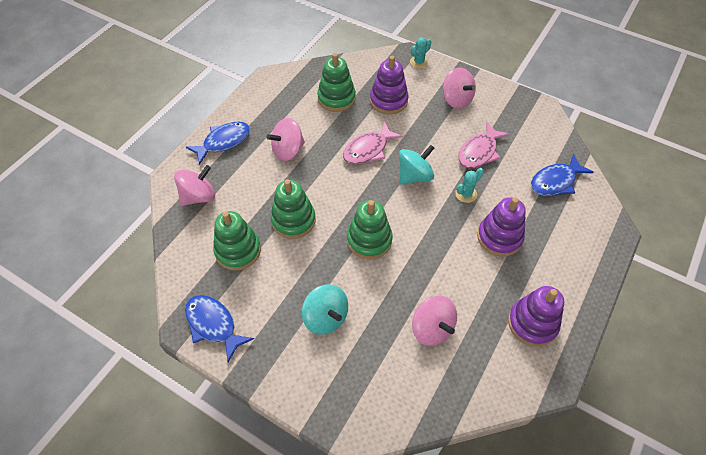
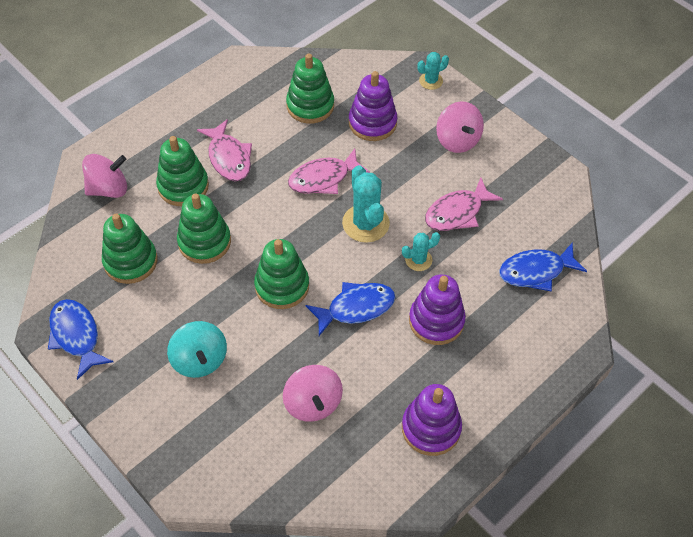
camera: 15 degrees right, 0 degrees up
blue fish [186,122,250,165] -> blue fish moved to [306,282,395,336]
pink spinning top [267,118,305,161] -> pink fish [197,119,252,181]
turquoise spinning top [399,145,434,185] -> turquoise cactus [342,165,390,243]
none -> green stacking toy [156,136,209,206]

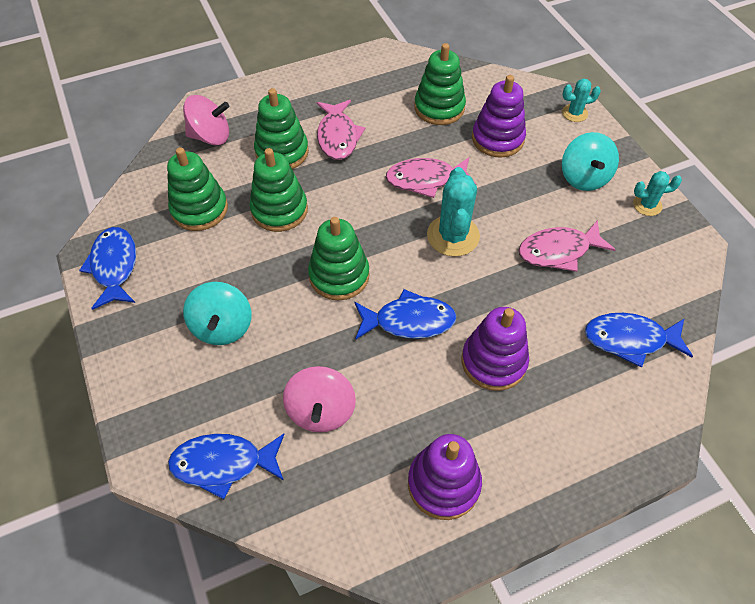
camera: 20 degrees right, 0 degrees up
turquoise cactus [402,232,440,271] -> turquoise cactus moved to [633,171,682,216]
pink spinning top [436,102,484,153] -> turquoise spinning top [562,132,619,191]
none -> blue fish [168,434,285,499]

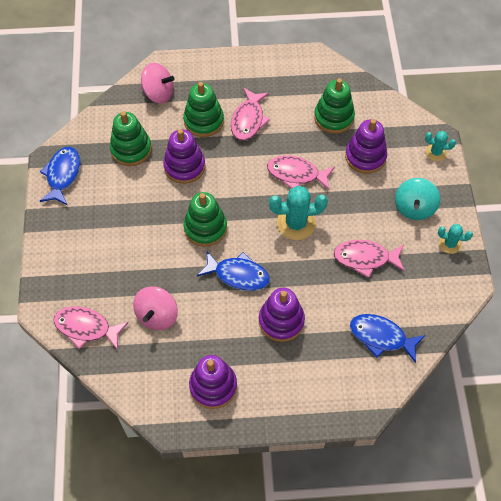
camera: 20 degrees right, 5 degrees up
blue fish [168,434,285,499] -> pink fish [53,306,129,350]
turquoise spinning top [183,282,251,345] -> none
green stacking toy [249,148,308,232] -> purple stacking toy [163,129,205,184]
turquoise cactus [427,167,480,257] -> turquoise cactus turned 60 degrees clockwise [269,186,328,240]

